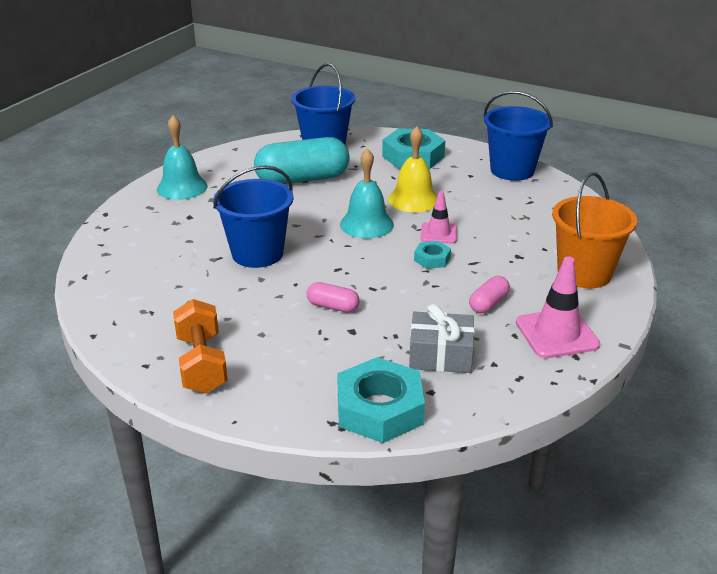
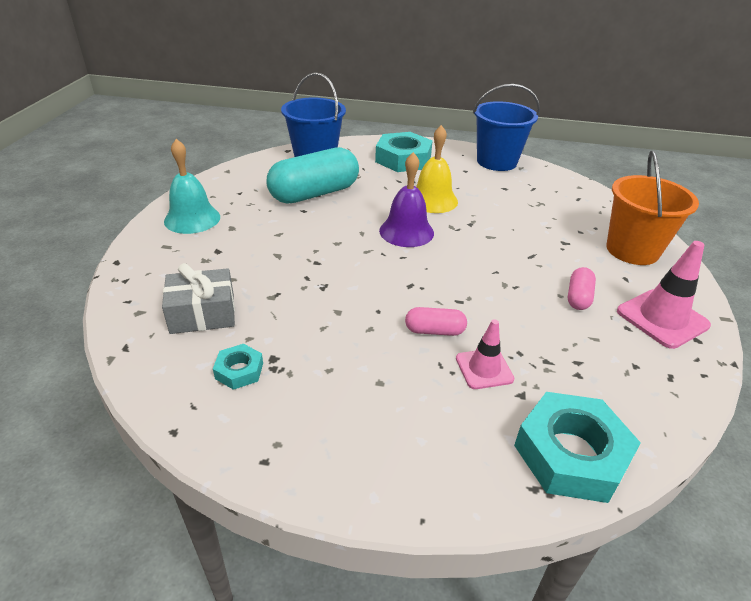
camera: 20 degrees left, 5 degrees up
orange dumbbell [173,299,228,394] -> none
blue bucket [213,165,294,268] -> none
turquoise bell [340,149,394,239] -> purple bell [379,152,434,247]
grey gift [409,304,475,373] -> grey gift moved to [162,263,235,334]
turquoise nut [414,241,451,269] -> turquoise nut moved to [213,344,263,390]
pink traffic cone [421,191,457,244] -> pink traffic cone moved to [456,319,514,389]

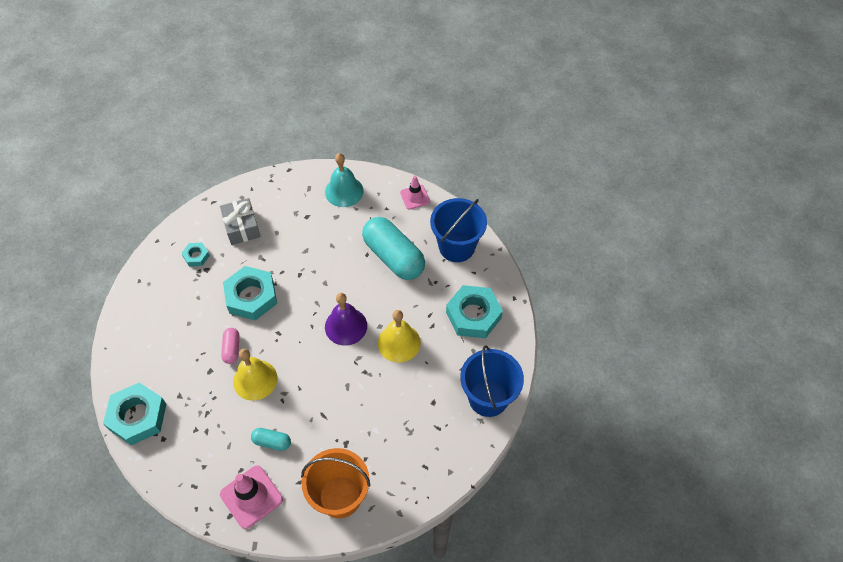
camera: 85 degrees right, 20 degrees up
pink traffic cone [456,319,514,389] -> pink traffic cone moved to [400,176,430,210]
pink capsule [568,267,596,310] -> turquoise capsule [251,428,291,451]
none -> turquoise nut [223,266,277,321]
none -> yellow bell [233,349,277,401]

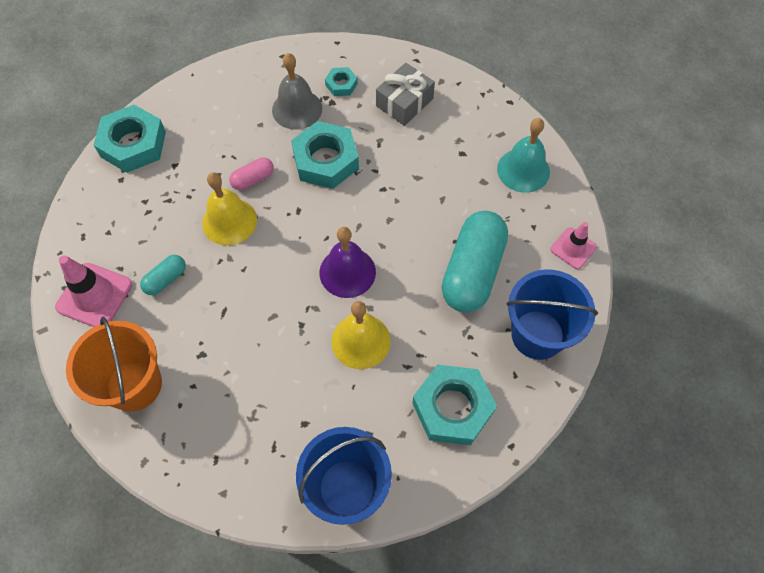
camera: 60 degrees right, 5 degrees up
turquoise capsule [251,428,291,451] -> turquoise capsule turned 60 degrees clockwise [140,255,186,295]
none -> grey bell [272,53,322,130]

